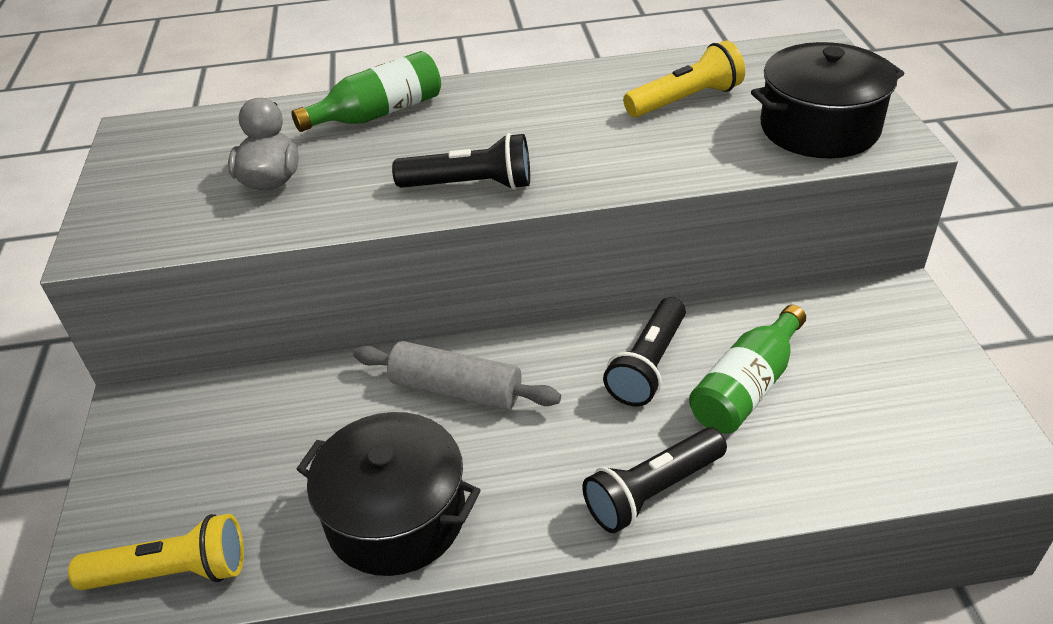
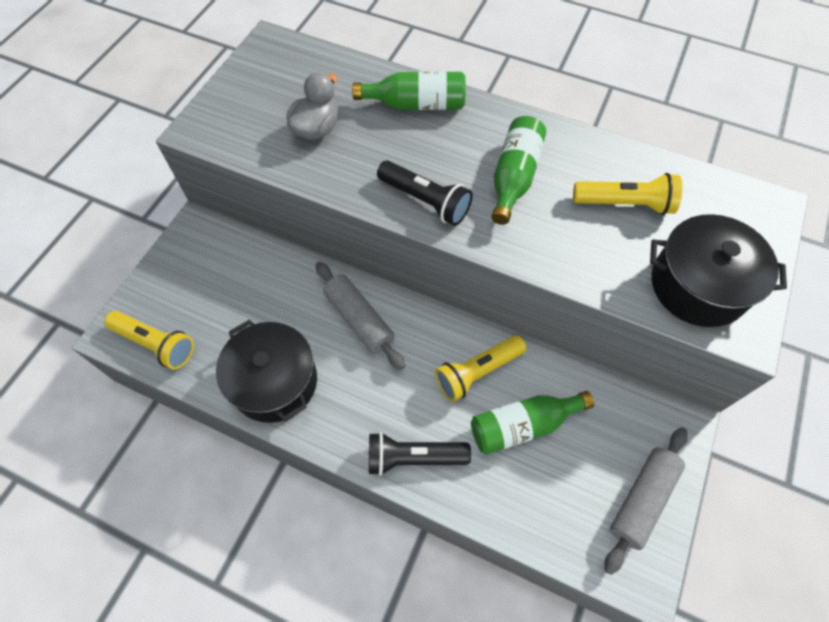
camera: 30 degrees right, 20 degrees up
black flashlight [603,297,686,406] -> yellow flashlight [435,335,526,402]
none -> green bottle [492,116,546,225]
none -> grey rolling pin [605,427,688,575]

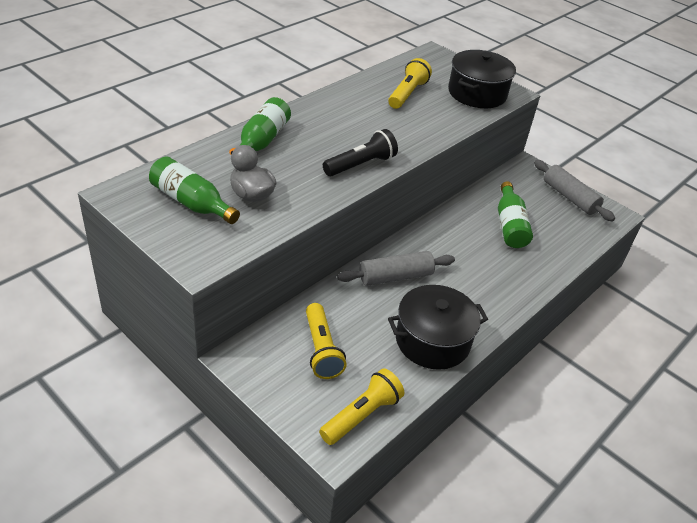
camera: 75 degrees left, 20 degrees down
black flashlight [369,432,471,476] -> none
yellow flashlight [435,335,526,402] -> yellow flashlight moved to [306,303,347,379]
green bottle [492,116,546,225] -> green bottle moved to [149,157,240,224]

